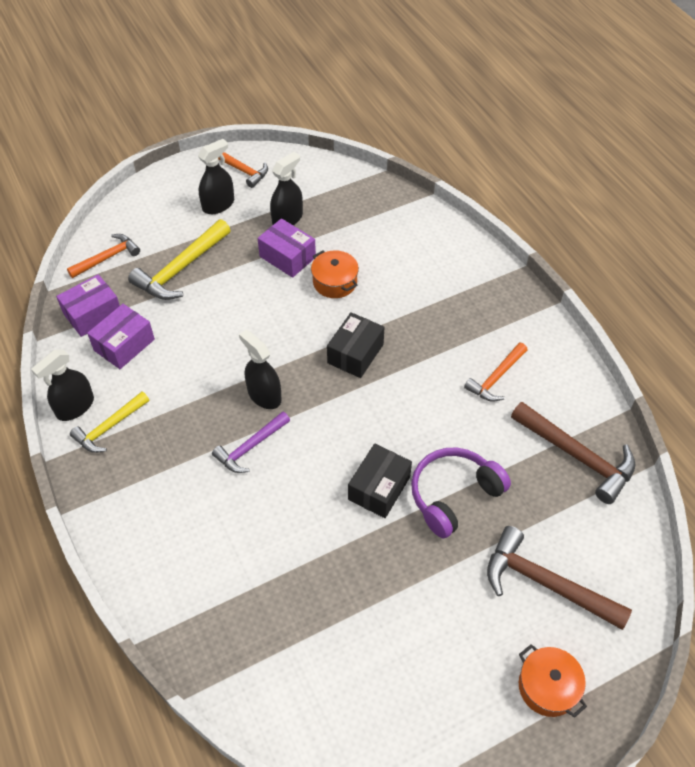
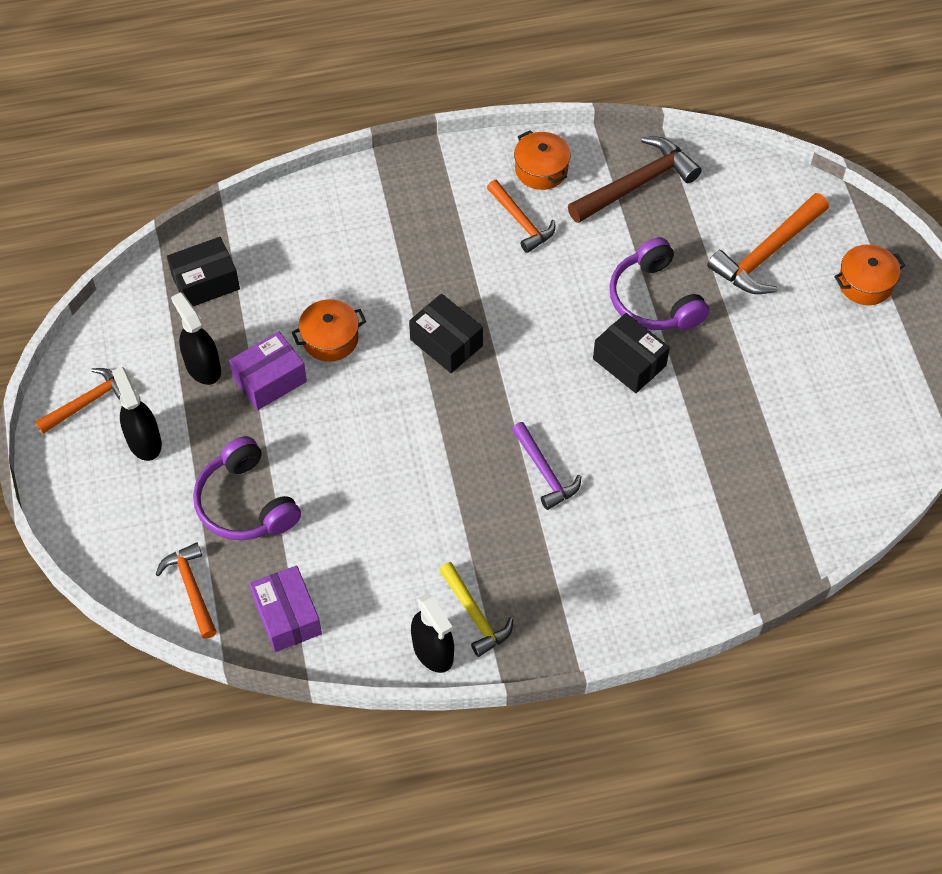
camera: 75 degrees left, 5 degrees up
purple box [87,304,155,369] -> none
yellow hammer [128,219,231,300] -> purple headphones [193,436,301,541]
black spray bottle [239,329,282,409] -> none
brown hammer [487,526,632,630] -> orange hammer [707,193,829,294]
none -> black box [167,237,240,306]
none -> orange pot [514,130,571,190]

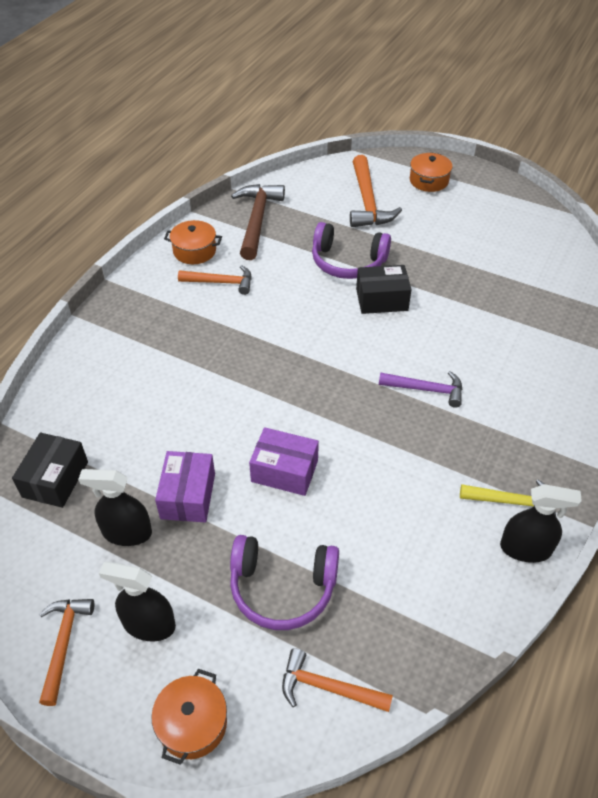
camera: 50 degrees left, 10 degrees down
purple box [250,566,322,652] -> purple box moved to [249,427,319,496]
orange pot [292,299,366,362] -> orange pot moved to [151,669,227,765]
black box [409,294,483,373] -> none

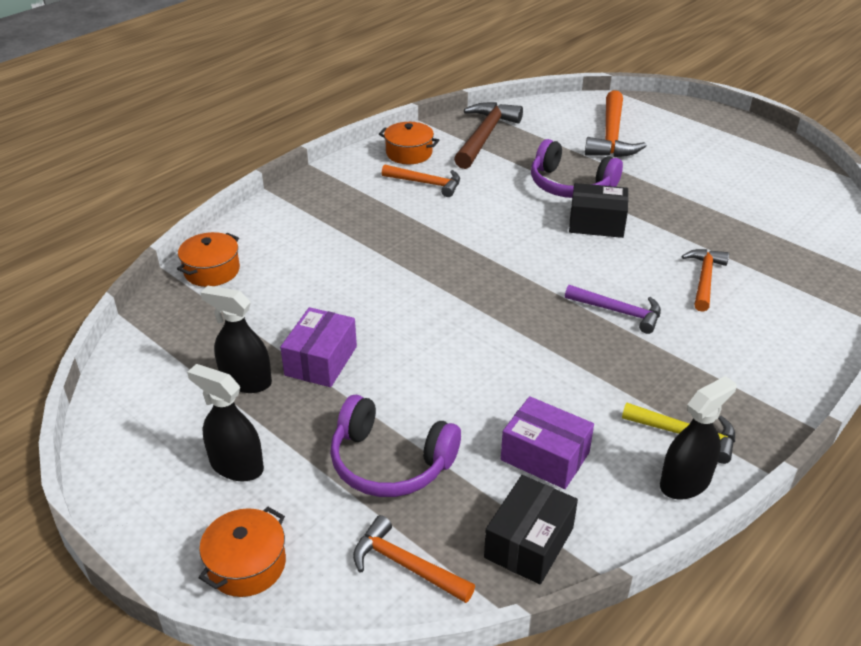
camera: 15 degrees right, 10 degrees down
black box [12,433,88,508] -> black box moved to [484,475,578,585]
orange hammer [39,599,94,706] -> orange hammer moved to [681,249,729,312]
purple box [249,427,319,496] -> purple box moved to [501,396,594,489]
orange pot [410,152,453,192] -> orange pot moved to [177,232,240,287]
black spray bottle [500,484,582,563] -> black spray bottle turned 60 degrees counterclockwise [660,376,737,500]

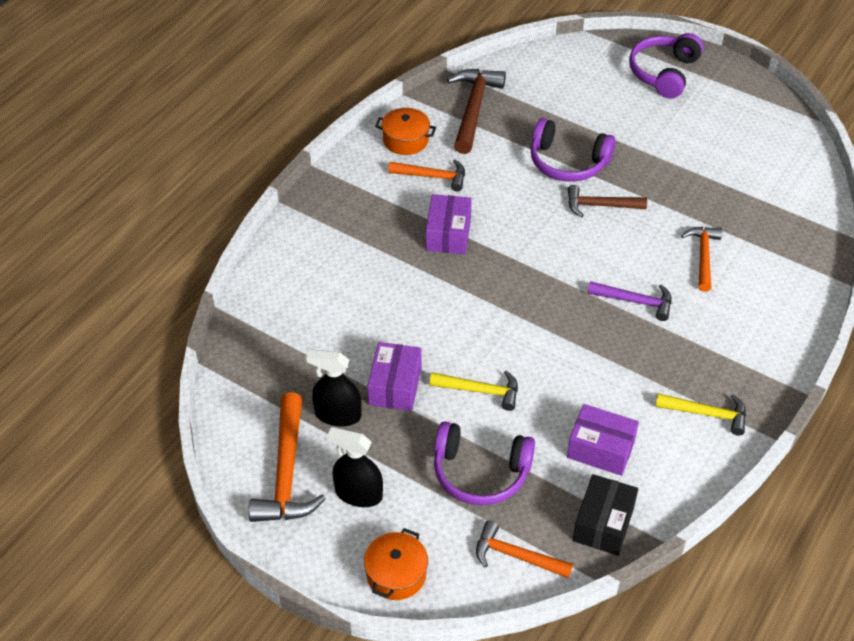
camera: 10 degrees left, 10 degrees up
orange pot [177,232,240,287] -> none
black box [569,183,628,238] -> brown hammer [568,185,647,217]
orange hammer [585,90,647,157] -> orange hammer moved to [249,393,326,522]
black spray bottle [660,376,737,500] -> none
none -> purple box [426,194,472,254]
none -> yellow hammer [429,370,518,411]
none -> purple headphones [629,33,704,99]

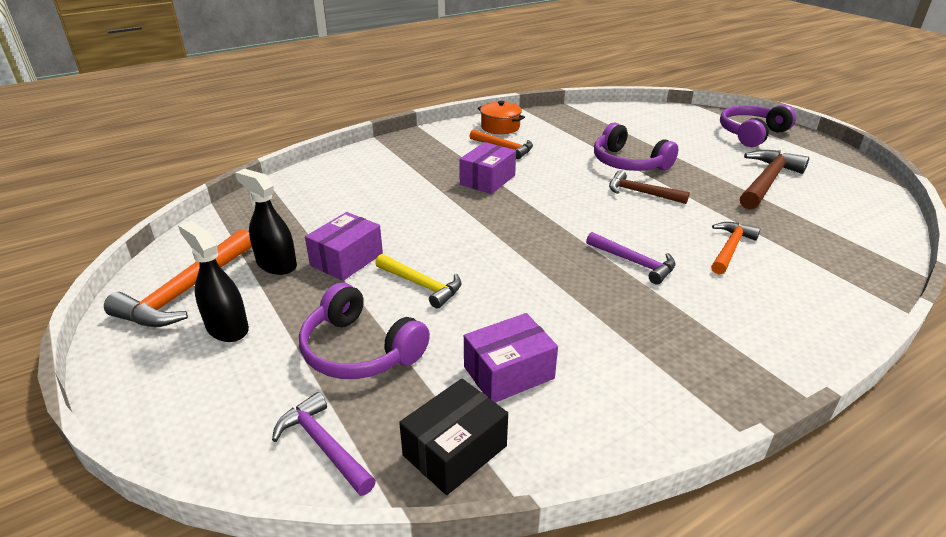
camera: 25 degrees right, 15 degrees down
orange pot [364,528,428,600] -> none
brown hammer [447,69,506,154] -> brown hammer moved to [740,150,809,210]
orange hammer [476,521,573,578] -> purple hammer [272,392,376,496]
purple box [567,404,639,476] -> purple box turned 75 degrees counterclockwise [464,313,558,403]
yellow hammer [655,393,746,436] -> none

